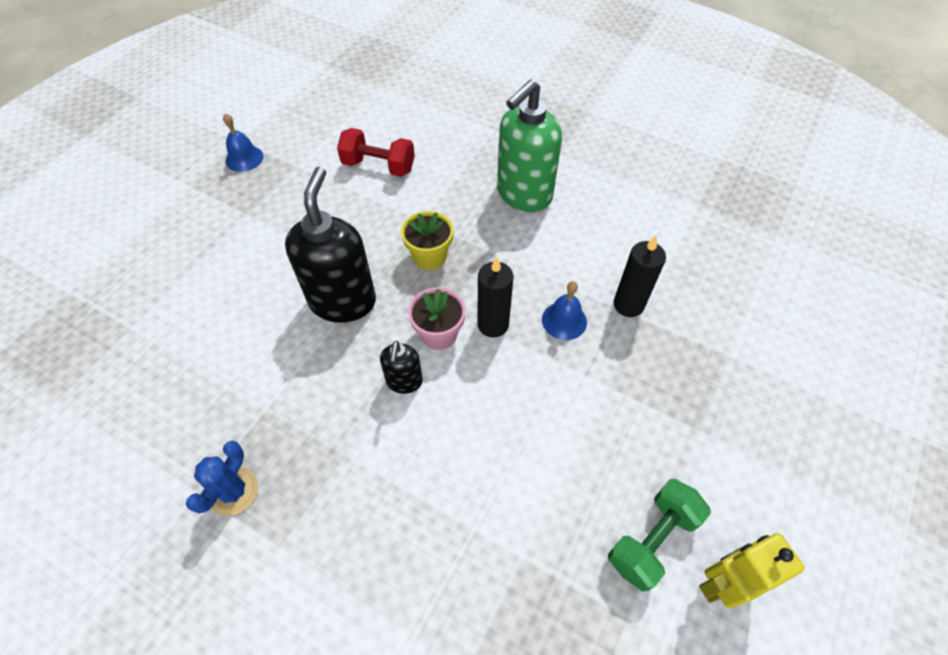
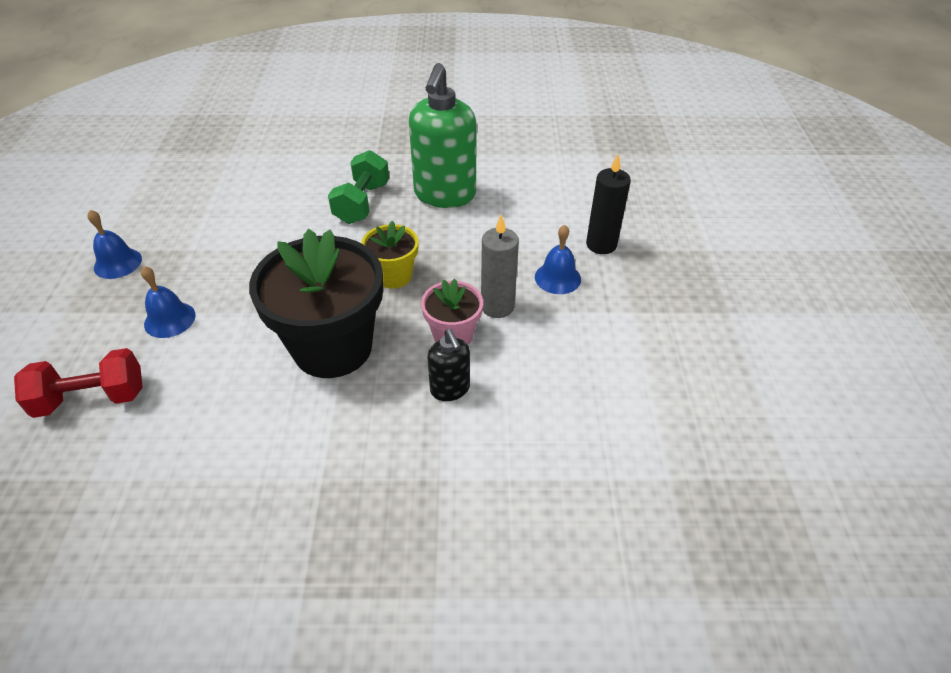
camera: 30 degrees left, 10 degrees down
blue cactus [186,440,258,516] -> none
black soap dispenser [285,167,376,323] -> black flower pot [249,229,383,378]
red dumbbell [337,128,415,177] -> red dumbbell moved to [14,348,143,418]
black candle [477,257,513,337] -> grey candle [481,214,519,318]
green dumbbell [608,479,711,592] -> green dumbbell moved to [328,150,389,224]
yellow robot [699,533,805,608] -> none
none -> blue bell [141,266,196,338]

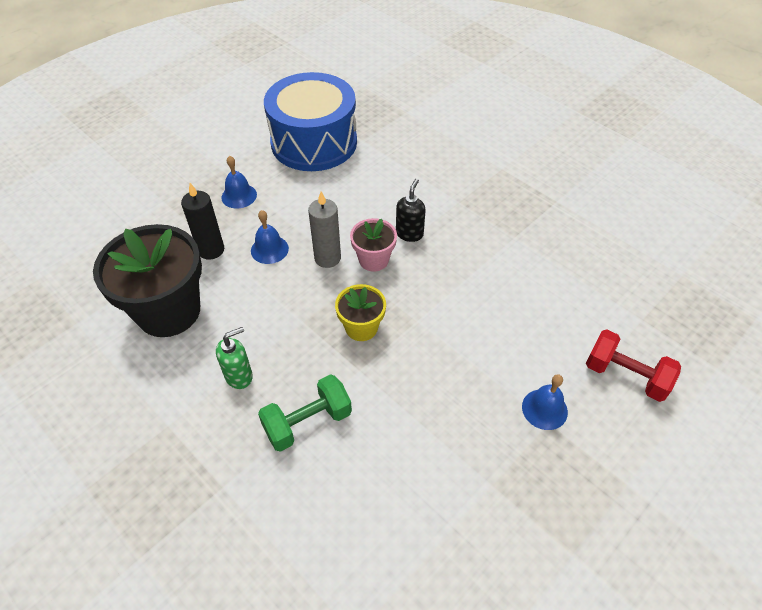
camera: 135 degrees left, 5 degrees up
blue bell [87,210,142,279] -> blue bell moved to [221,156,257,209]
black flower pot [249,229,383,378] -> black flower pot moved to [93,224,202,337]
green soap dispenser [409,63,477,208] -> green soap dispenser [216,327,253,389], size x0.50
none -> blue drum [264,72,357,171]

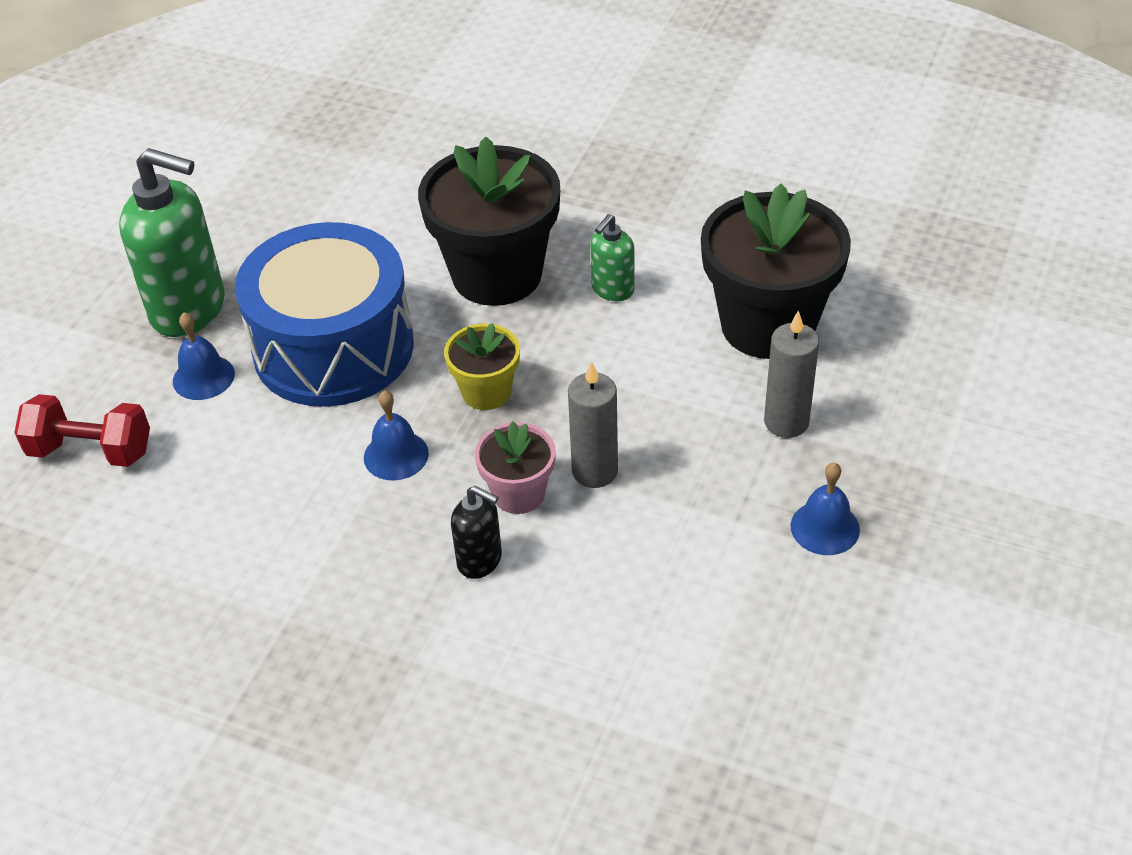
camera: 160 degrees right, 5 degrees down
black candle [181,183,224,260] -> grey candle [764,310,819,438]
blue bell [251,210,289,264] -> blue bell moved to [364,390,429,480]
green dumbbell [258,374,352,452] -> black flower pot [418,136,560,306]
blue drum [264,72,357,171] -> blue drum moved to [235,222,414,407]
black soap dispenser [396,179,426,242] -> black soap dispenser turned 60 degrees counterclockwise [451,486,502,579]
none -> green soap dispenser [119,148,225,337]

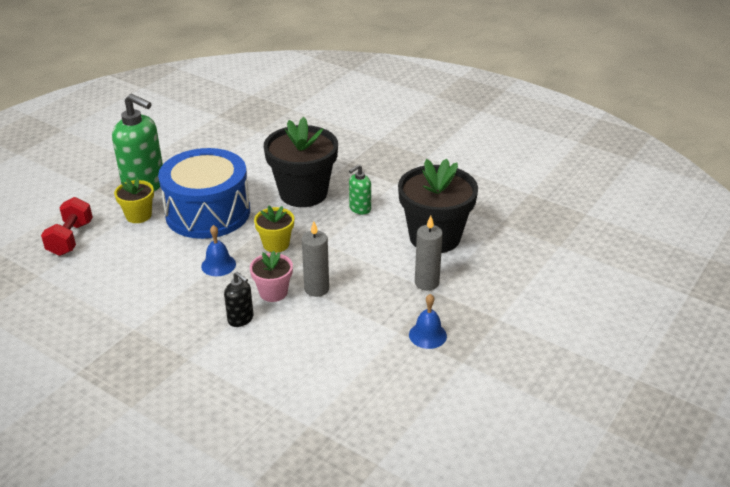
camera: 10 degrees right, 10 degrees down
red dumbbell [14,394,150,467] -> red dumbbell turned 75 degrees clockwise [41,197,93,256]
blue bell [173,312,235,400] -> yellow flower pot [114,177,154,223]

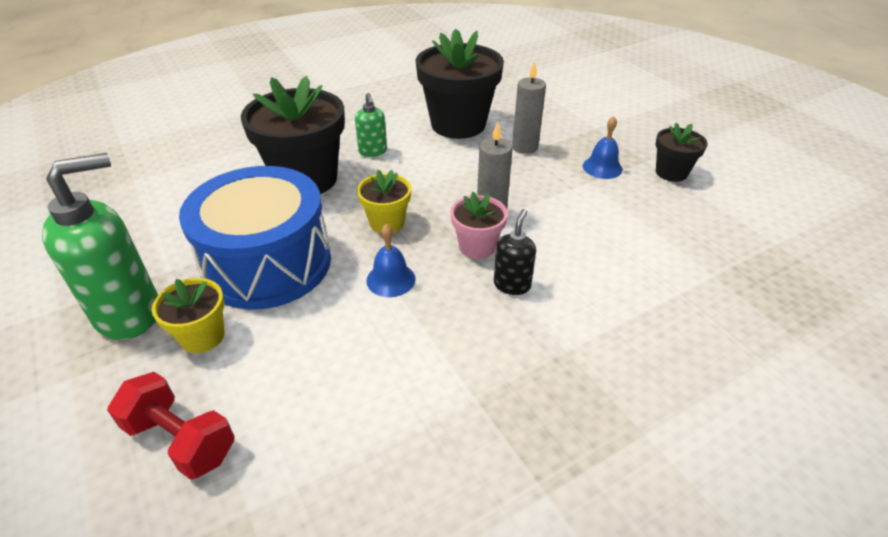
camera: 65 degrees left, 5 degrees up
black soap dispenser [224,272,254,327] -> black soap dispenser turned 45 degrees counterclockwise [494,209,536,295]
none -> black flower pot [655,123,707,182]

